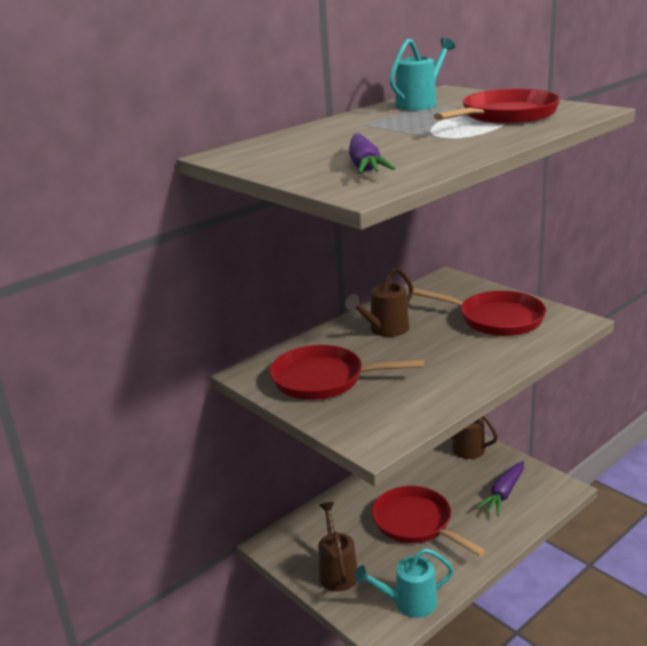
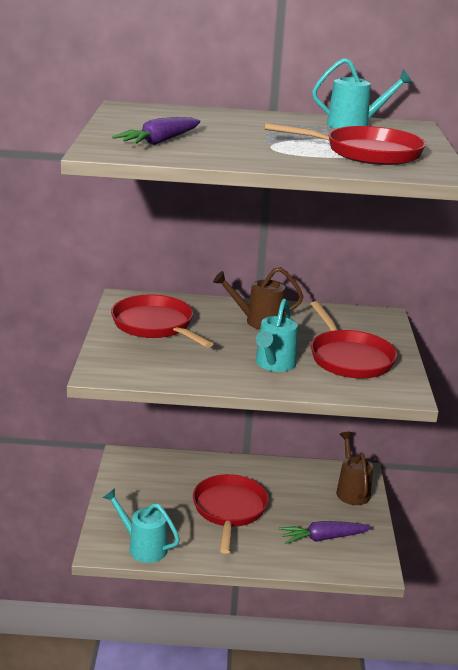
camera: 40 degrees right, 0 degrees up
brown watering can [318,502,358,591] -> none
none -> turquoise watering can [256,299,298,372]

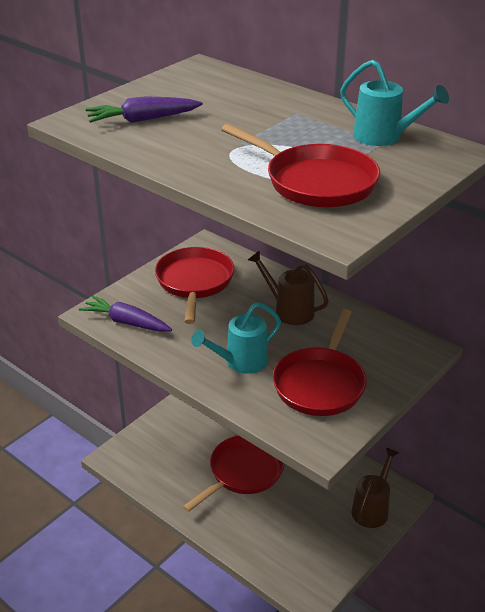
camera: 40 degrees right, 10 degrees up
turquoise watering can [103,488,180,563] -> none
purple carrot [279,521,372,544] -> purple carrot moved to [79,296,172,332]

